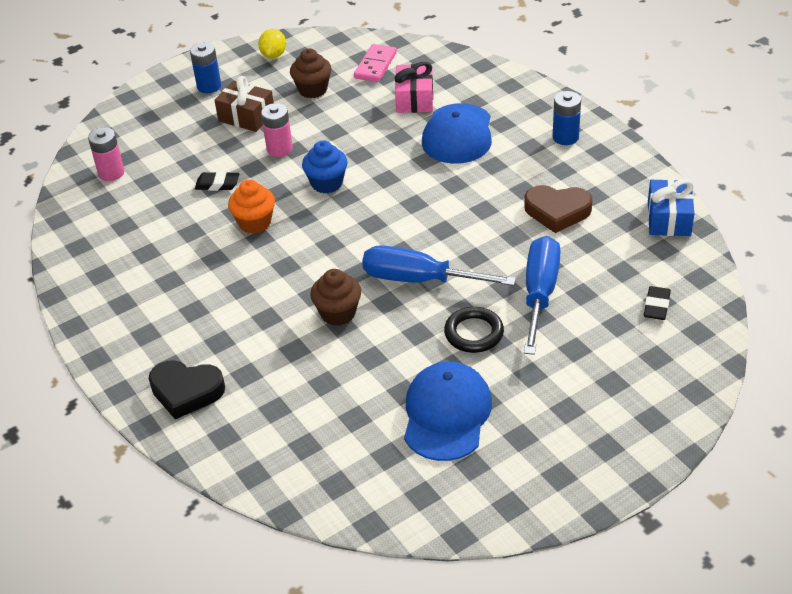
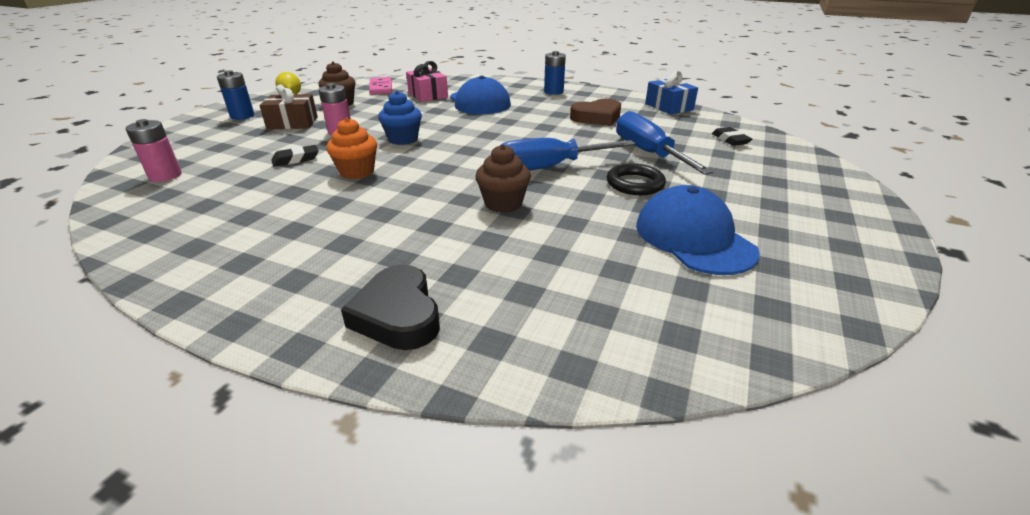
camera: 35 degrees left, 10 degrees down
black heart [149,360,225,419] -> black heart turned 90 degrees clockwise [341,265,440,350]

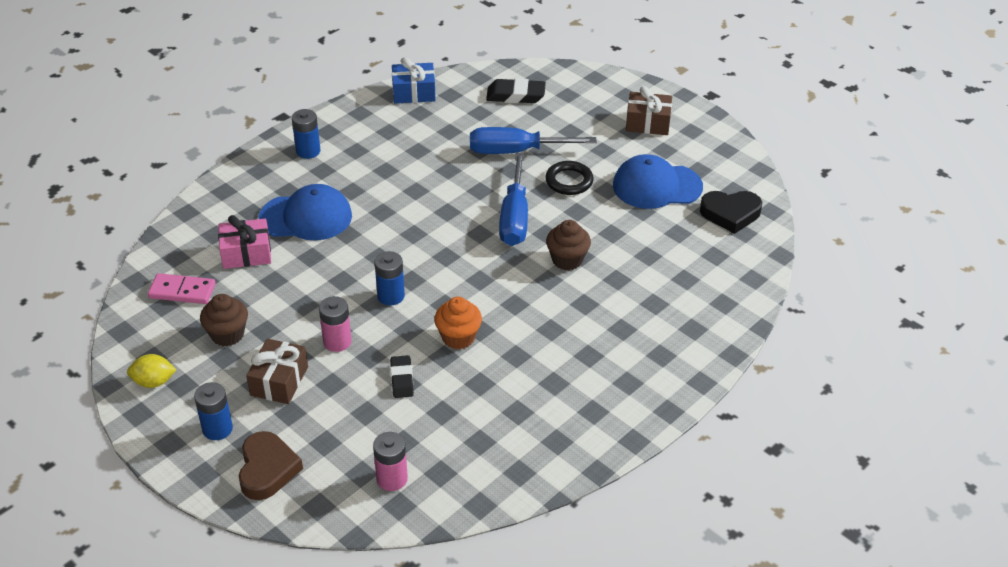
camera: 70 degrees left, 10 degrees up
black heart [341,265,440,350] -> black heart moved to [700,191,762,234]
blue cupcake [378,91,422,145] -> blue battery [374,251,405,306]
brown heart [570,99,621,126] -> brown heart moved to [239,431,303,500]
black eraser [712,127,752,146] -> black eraser [486,78,546,103], size x1.53
none -> brown gift [626,86,672,135]

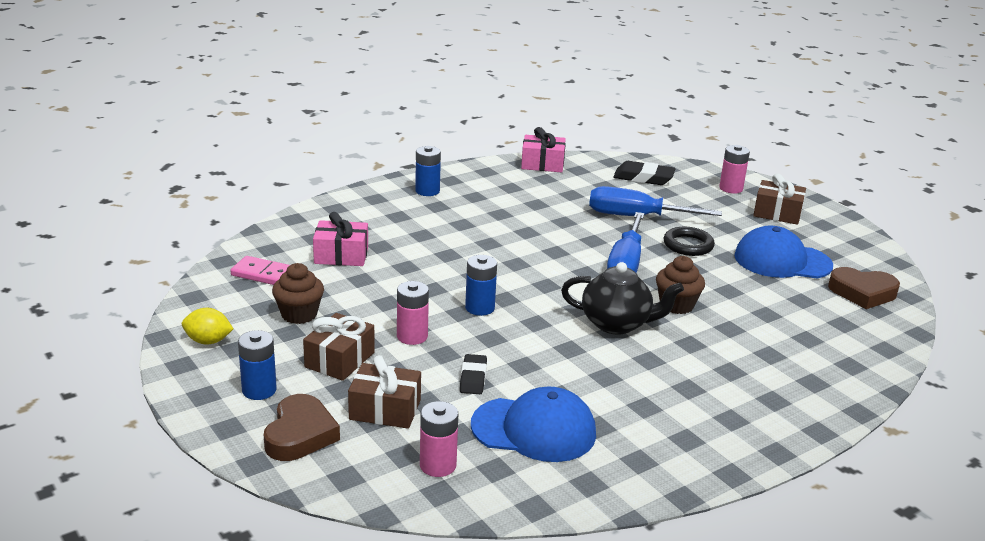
camera: 10 degrees right, 15 degrees down
blue cap [259,184,352,241] -> blue cap moved to [471,387,596,462]
blue gift [392,57,436,103] -> pink gift [521,127,566,172]
orange cupcake [434,297,482,349] -> none
black heart [700,191,762,234] -> brown heart [828,267,900,309]
none -> brown gift [348,355,421,429]
none -> black teapot [561,262,684,334]
none -> pink battery [719,145,750,194]

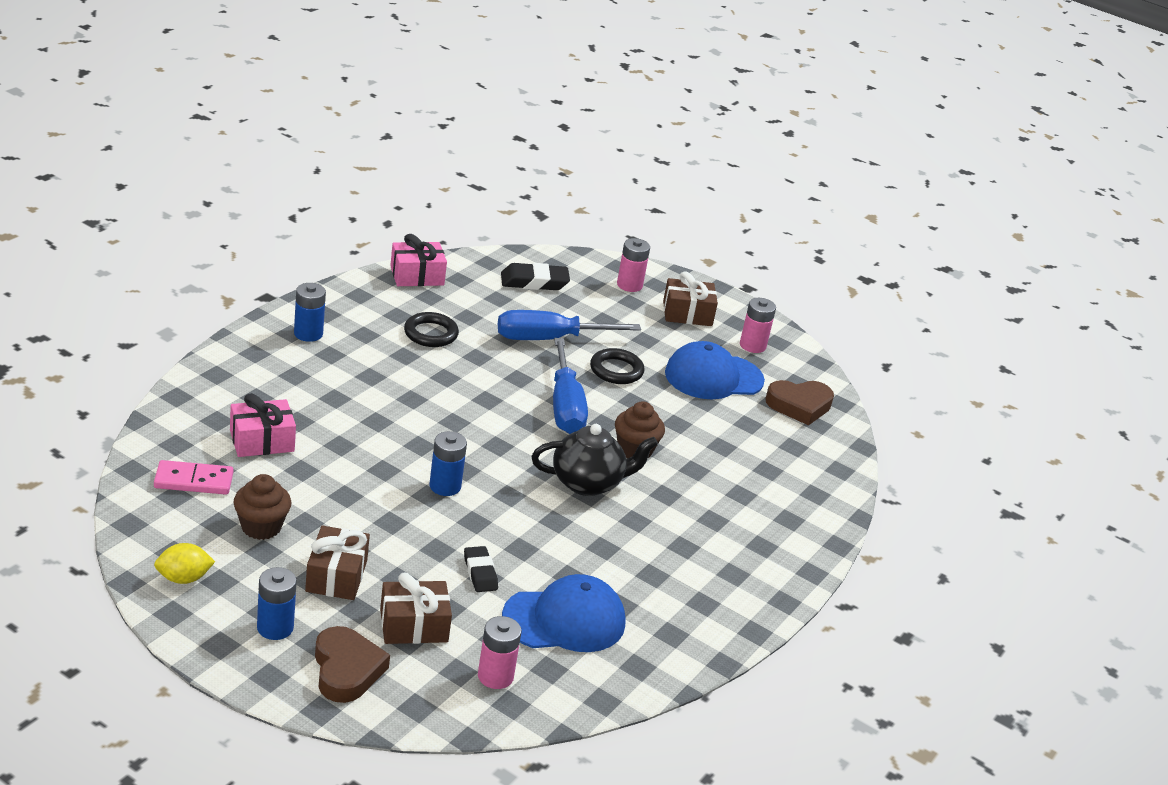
camera: 25 degrees left, 5 degrees up
pink battery [397,281,429,345] -> pink battery moved to [740,298,776,353]
none -> black ring [404,312,459,347]

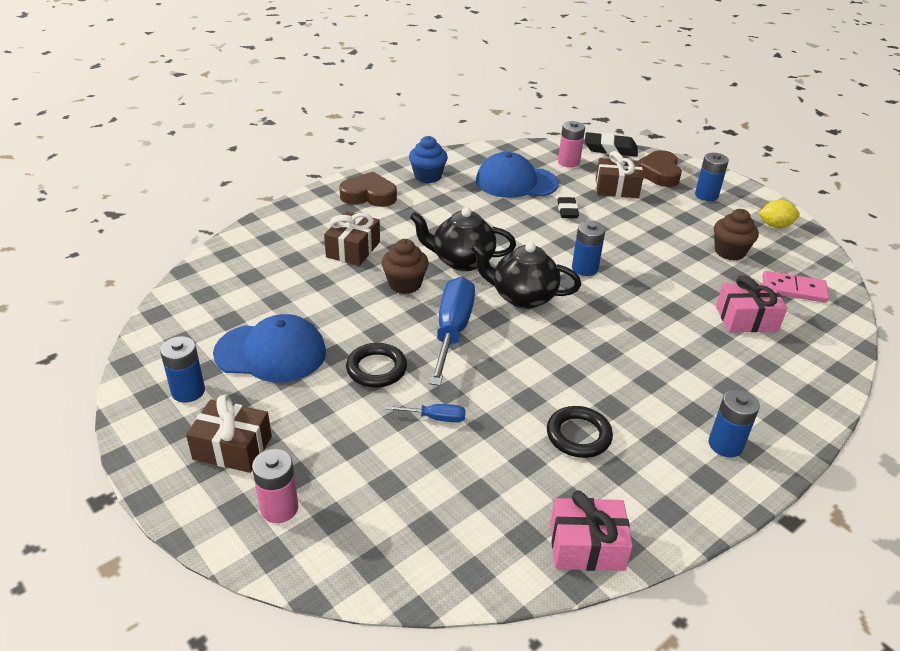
camera: 160 degrees left, 5 degrees up
brown gift [305,525,370,600] -> brown gift moved to [324,211,380,266]
blue screwdriver [498,310,641,340] -> blue screwdriver [386,404,466,422], size x0.46
black eraser [501,263,570,290] -> black eraser moved to [585,132,638,157]
pink battery [740,298,776,353] -> blue battery [160,336,205,403]
brown heart [765,380,834,425] -> brown heart moved to [339,172,397,207]
none -> blue cupcake [409,136,448,183]
none -> black teapot [471,242,581,309]

